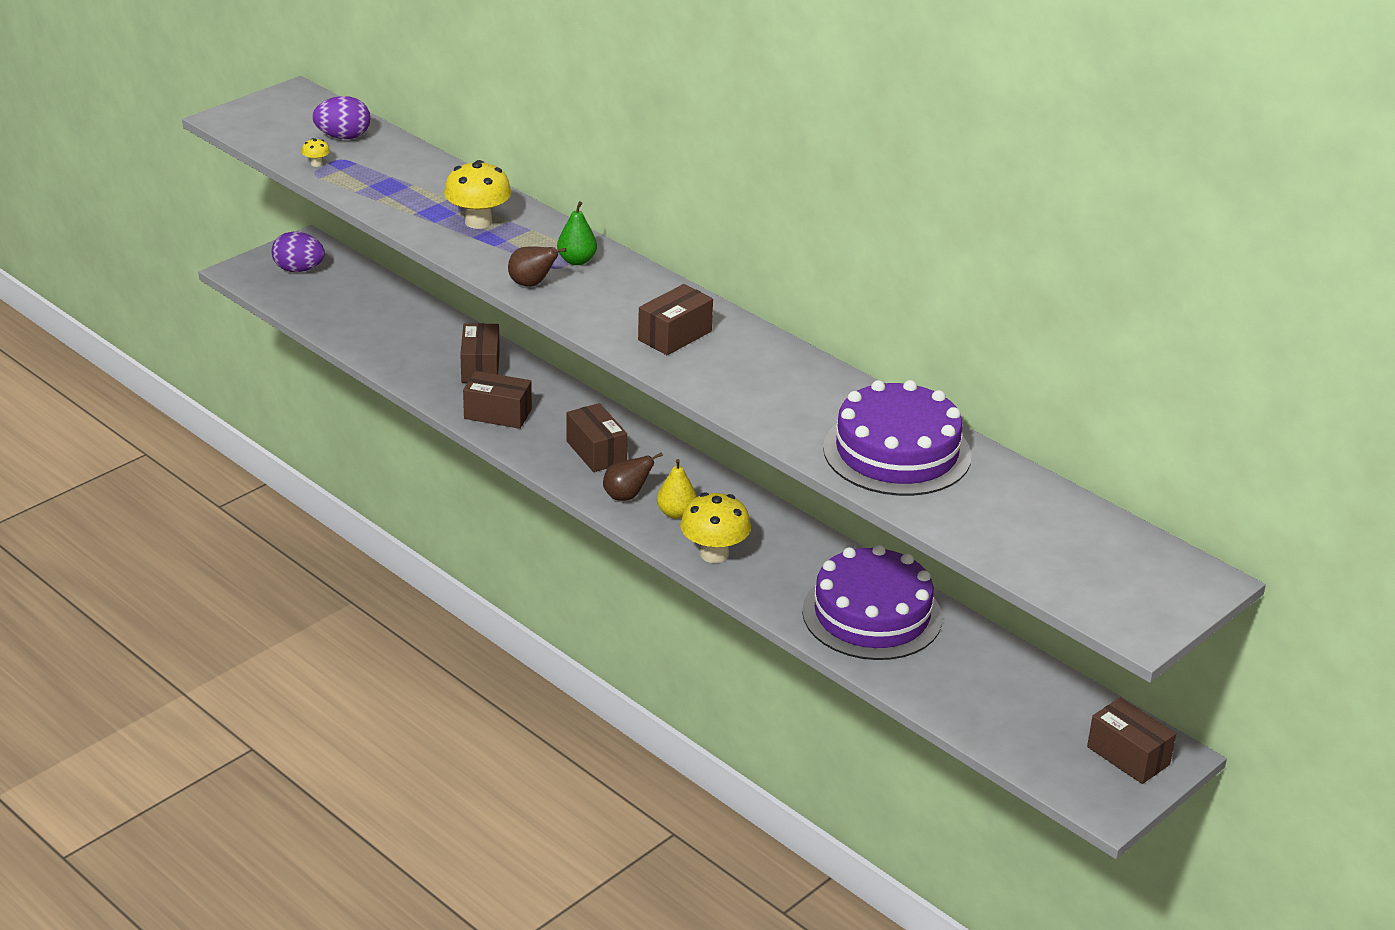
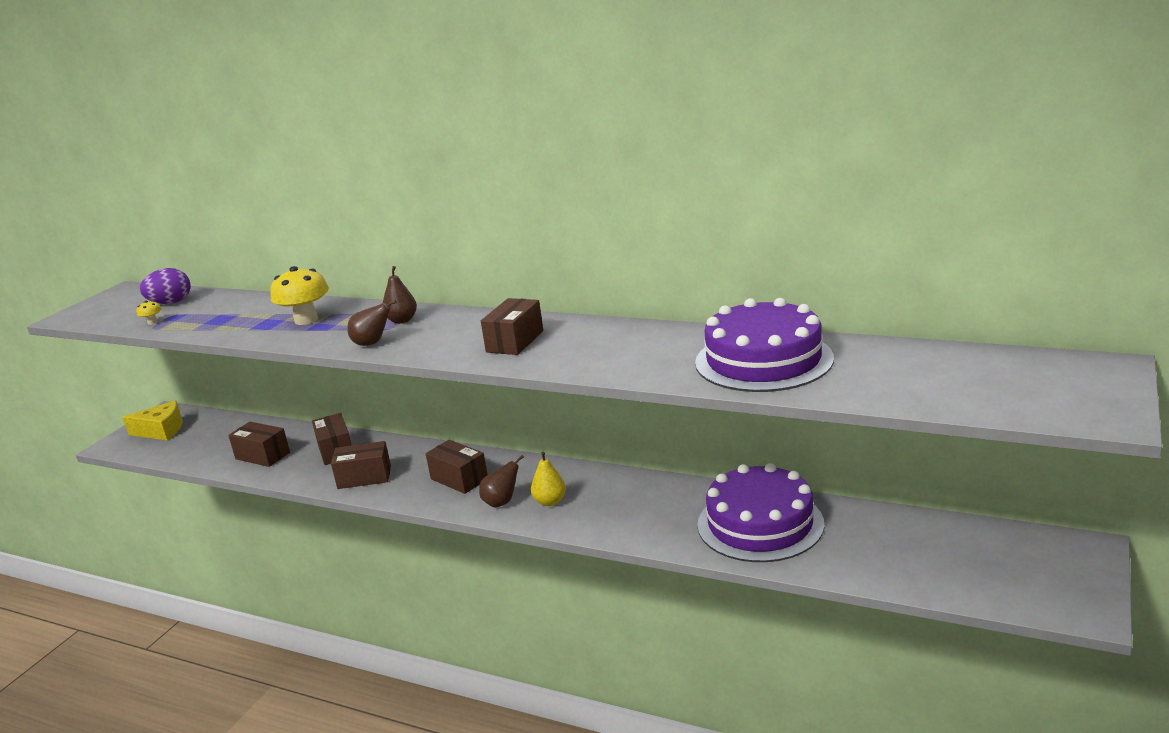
camera: 15 degrees left, 10 degrees down
purple egg [271,232,325,272] -> yellow cheese [122,400,183,441]
green pear [557,201,597,265] -> brown pear [383,266,417,324]
yellow mushroom [680,492,751,563] -> none
brown box [1087,697,1176,784] -> brown box moved to [228,422,290,467]

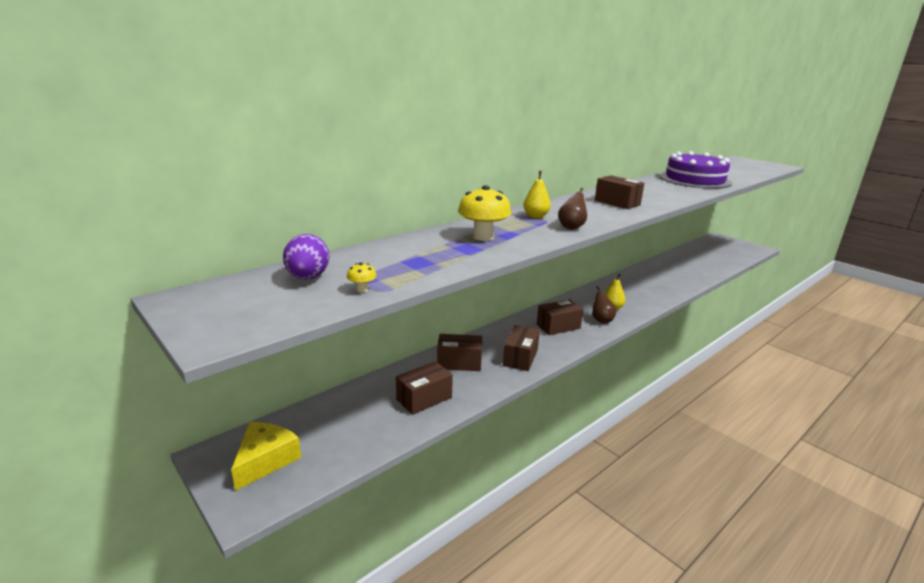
camera: 70 degrees left, 0 degrees up
brown pear [383,266,417,324] -> yellow pear [523,171,551,218]
purple cake [697,463,824,562] -> none

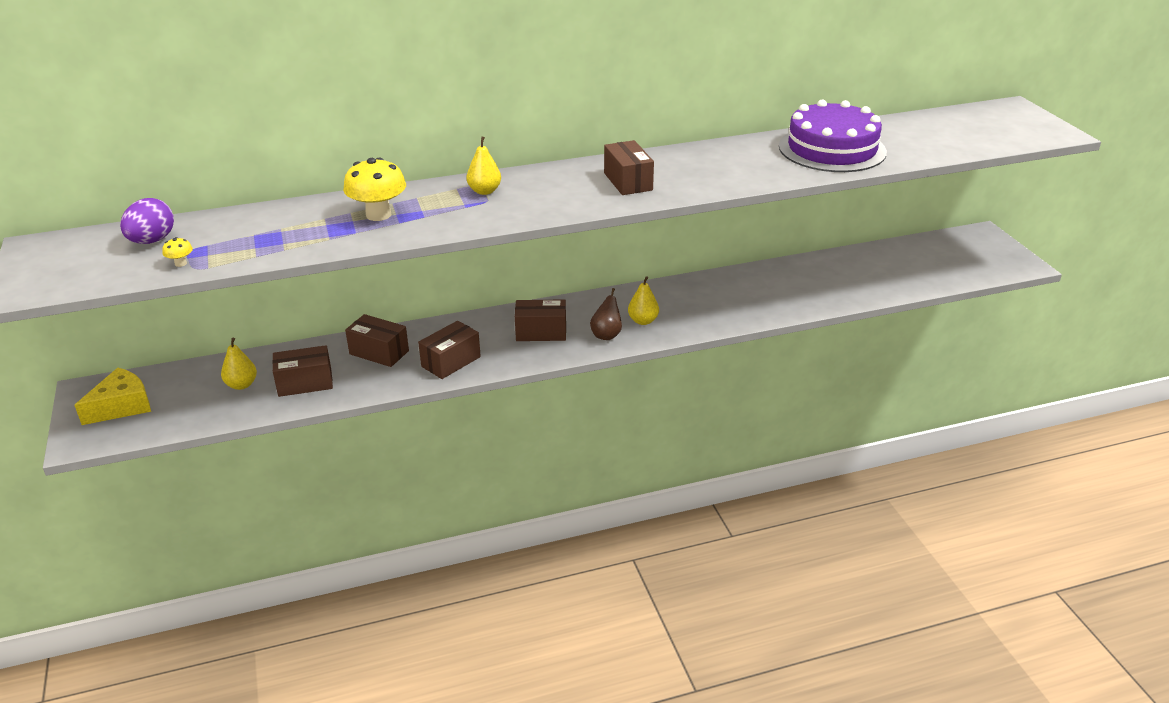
camera: 25 degrees right, 10 degrees up
brown pear [558,188,587,229] -> none
none -> yellow pear [221,338,257,390]

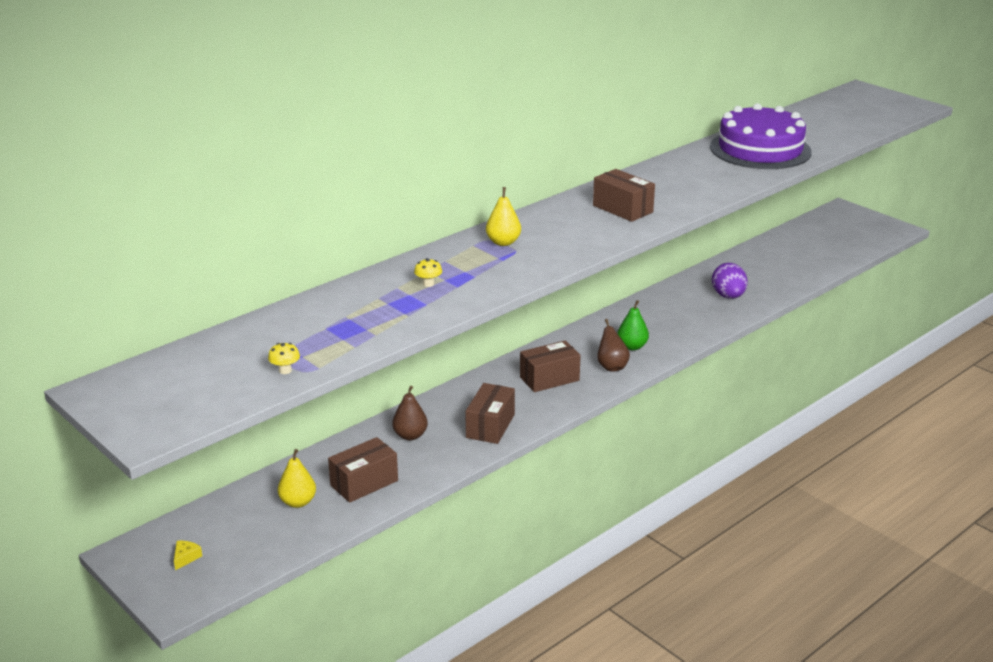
camera: 25 degrees left, 5 degrees down
yellow cheese [75,368,151,425] -> yellow cheese [174,541,202,570], size x0.42
purple egg [120,198,174,244] -> purple egg moved to [712,263,748,299]
yellow mushroom [343,158,406,221] -> yellow mushroom [414,258,442,287], size x0.44
brown box [345,314,409,367] -> brown pear [392,386,428,440]
yellow pear [628,276,659,325] -> green pear [617,300,649,350]

